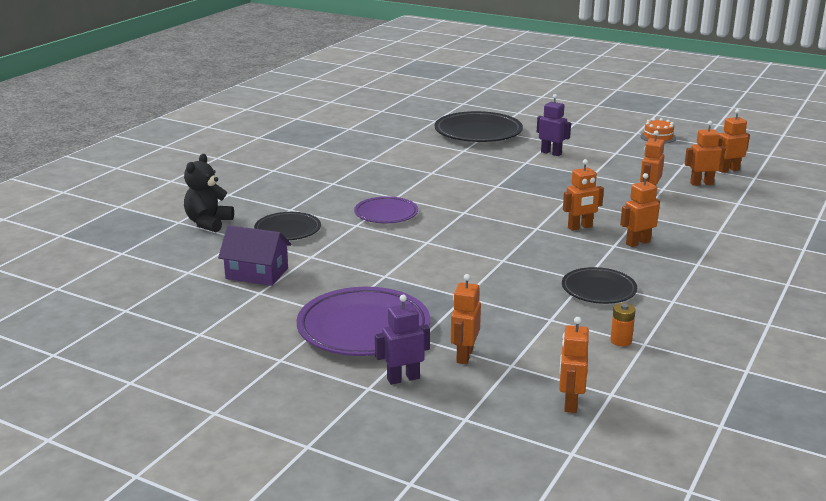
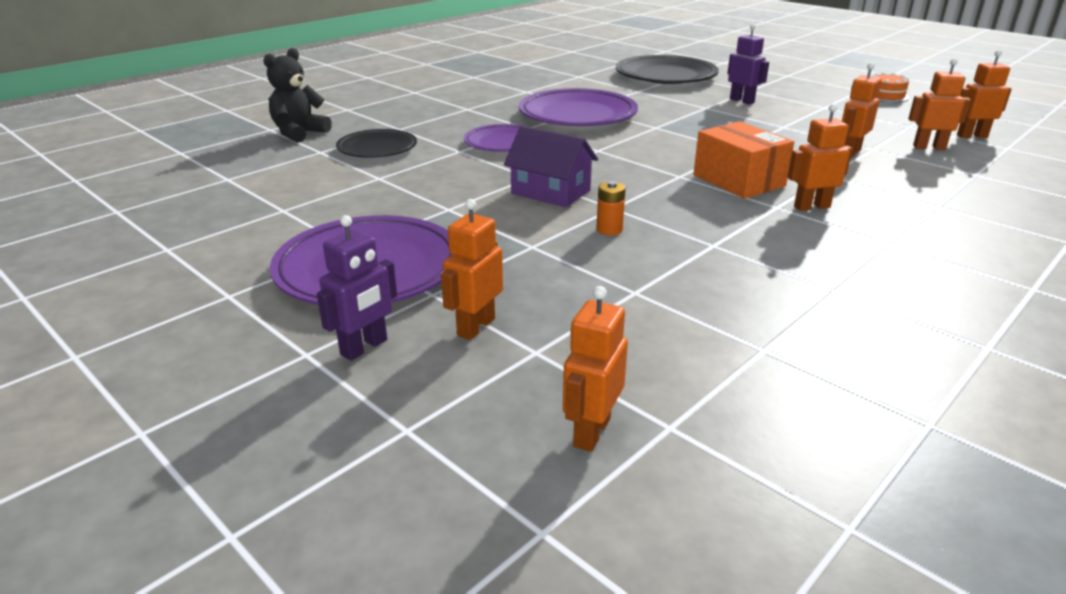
camera: 15 degrees right, 5 degrees up
purple house [218,225,292,286] -> purple house moved to [504,126,598,207]
purple robot [375,295,430,385] -> purple robot turned 135 degrees clockwise [317,215,397,361]
black plate [562,267,637,304] -> none
orange robot [563,159,604,231] -> orange box [693,121,794,199]
orange battery [610,303,636,346] -> orange battery moved to [596,181,626,235]
none -> purple plate [519,88,638,126]

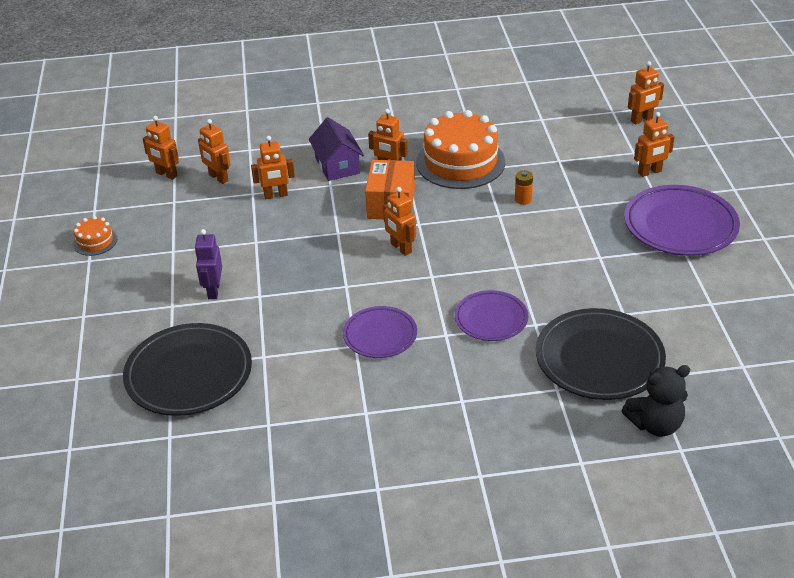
camera: 140 degrees left, 10 degrees up
purple robot [317,215,397,361] -> none
black plate [336,129,417,158] -> black plate [536,308,666,400], size x1.67
purple house [504,126,598,207] -> purple house moved to [309,117,364,181]
purple plate [519,88,638,126] -> purple plate [343,306,417,358], size x0.60
none -> orange robot [383,187,416,256]
none -> orange cake [416,110,505,189]

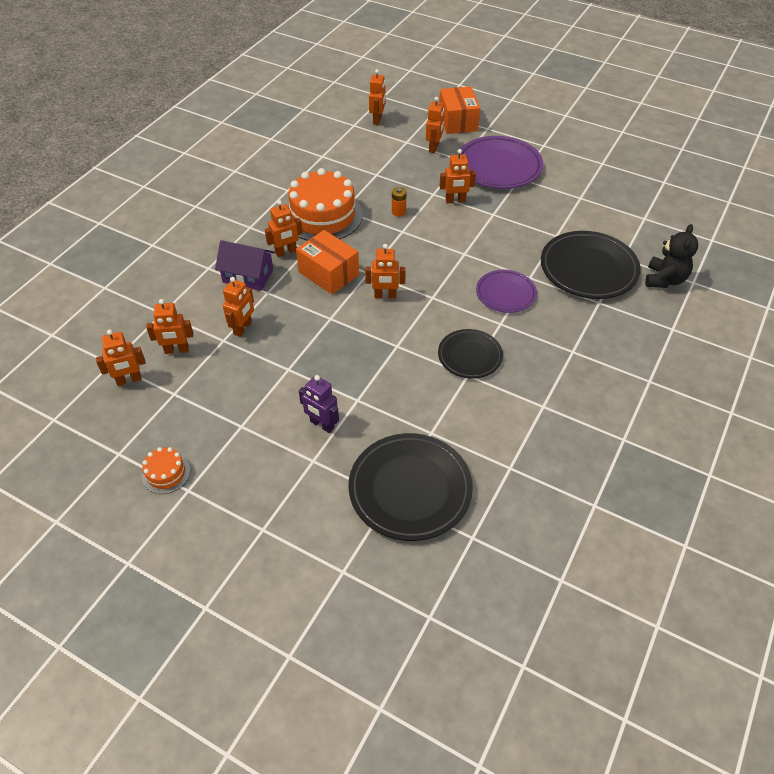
camera: 55 degrees left, 10 degrees up
purple plate [343,306,417,358] -> black plate [438,329,503,379]
none -> orange box [439,86,480,134]
none -> orange robot [440,149,476,203]

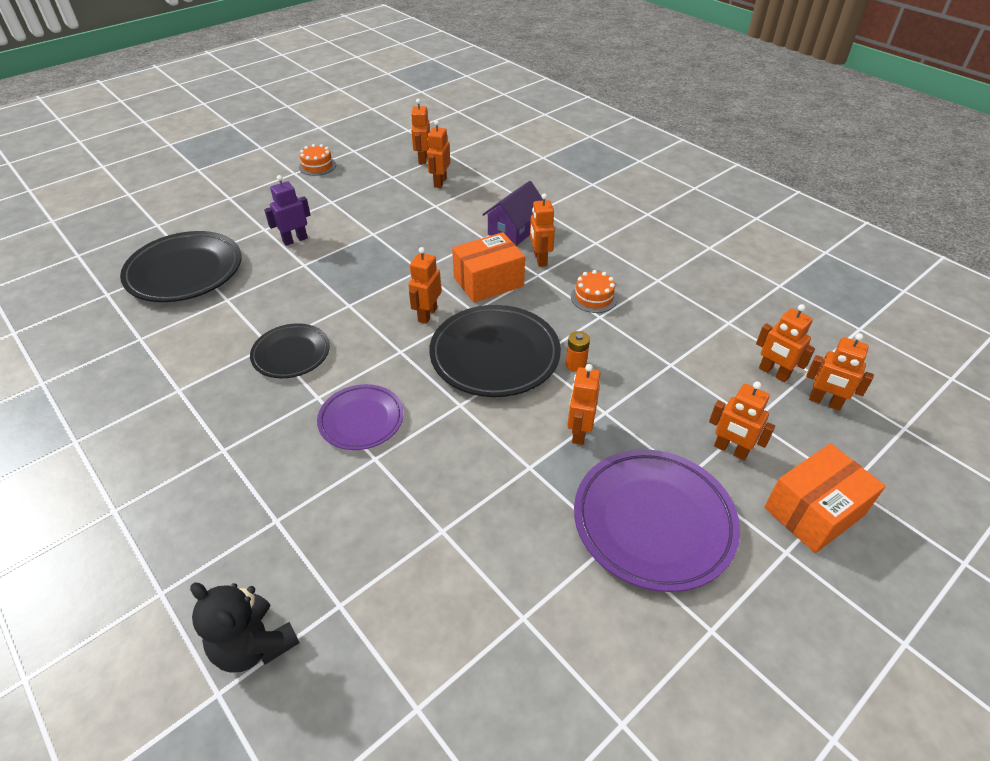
camera: 110 degrees right, 5 degrees down
orange robot [223,277,254,337] -> orange robot moved to [756,304,815,382]
orange cake [288,168,363,241] -> orange cake [571,270,618,313], size x0.46
orange box [439,86,480,134] -> orange box turned 45 degrees counterclockwise [764,443,886,553]
black plate [541,231,641,299] -> black plate moved to [429,305,561,397]

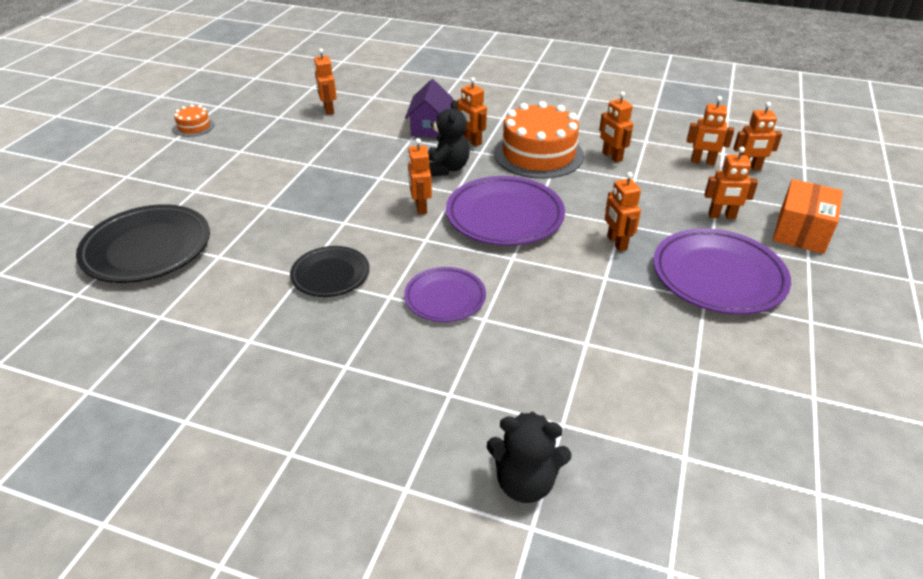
camera: 30 degrees left, 5 degrees down
purple robot [264,175,311,246] -> none
orange robot [411,99,430,165] -> orange robot moved to [599,91,633,163]
black plate [429,305,561,397] -> purple plate [446,176,565,246]
orange box [452,232,525,303] -> black teddy bear [428,100,470,176]
orange battery [566,331,590,372] -> none
orange cake [571,270,618,313] -> orange cake [494,101,584,179], size x2.19

